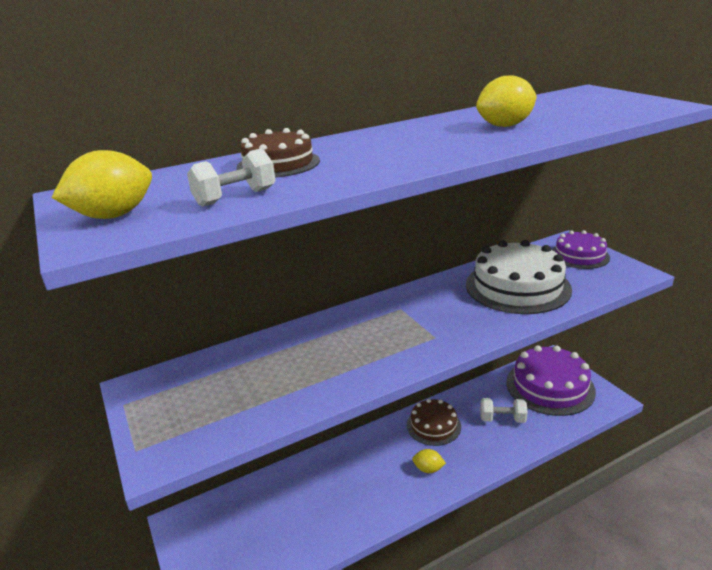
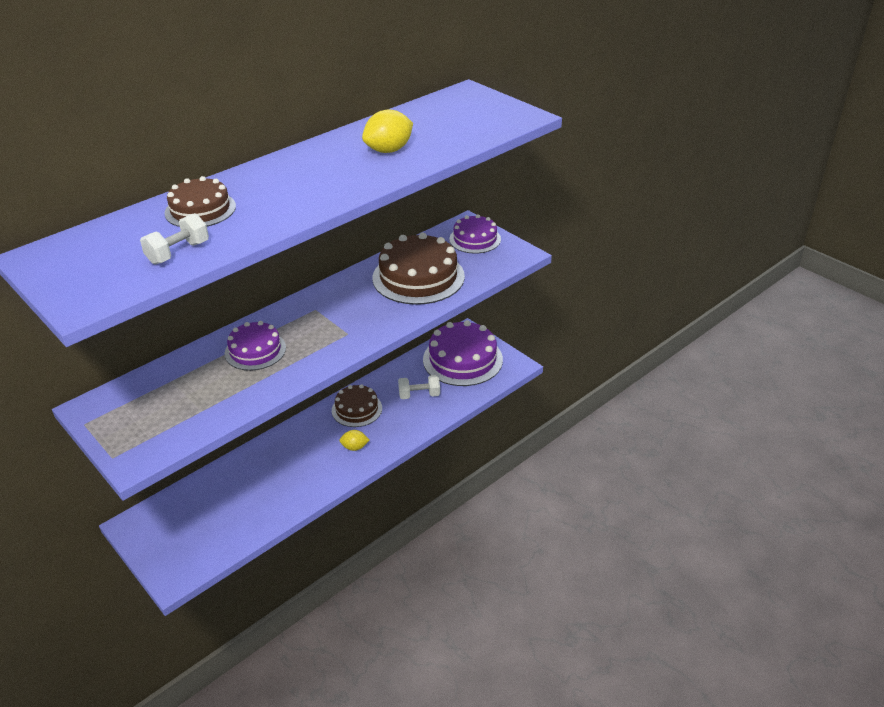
camera: 15 degrees left, 10 degrees up
yellow lemon [51,150,152,219] -> none
white cake [466,240,572,314] -> brown cake [372,233,465,305]
none -> purple cake [224,321,286,371]

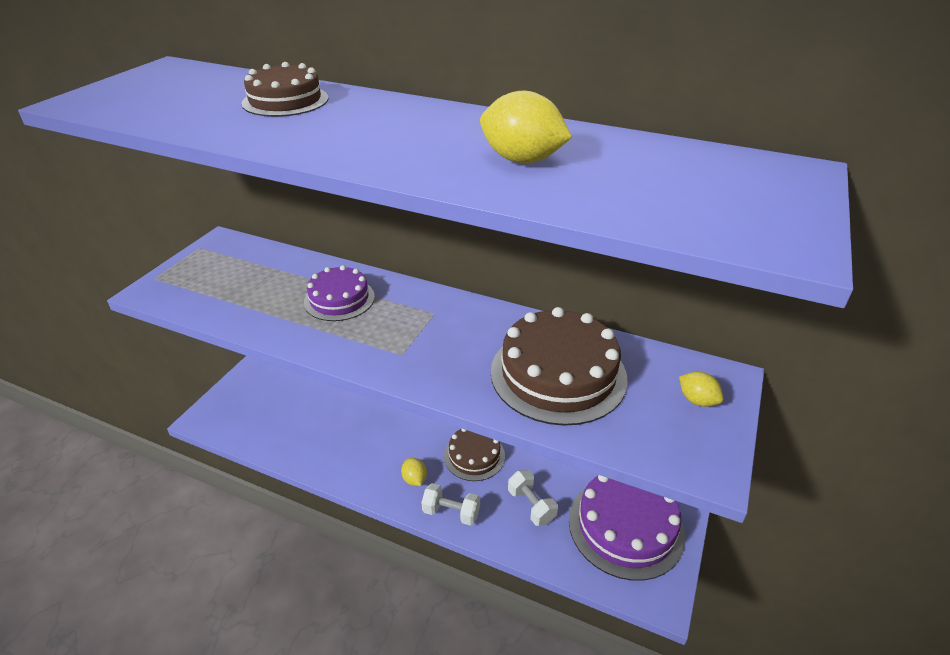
camera: 65 degrees right, 0 degrees up
white dumbbell [140,213,209,265] -> white dumbbell moved to [421,483,480,526]
purple cake [449,214,501,254] -> yellow lemon [679,372,724,407]

